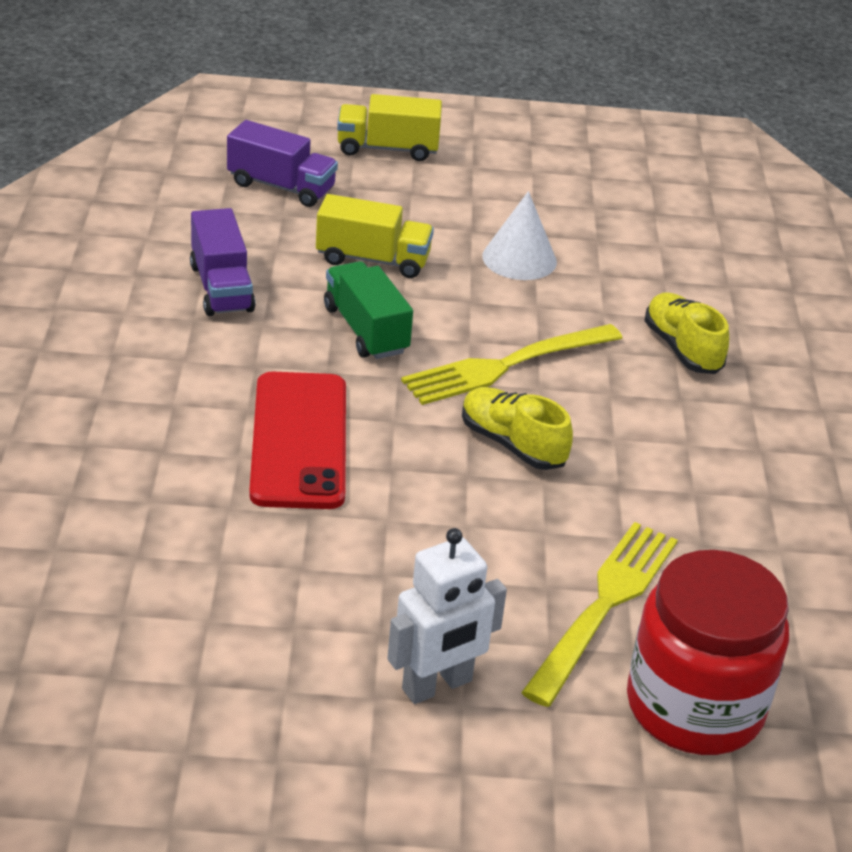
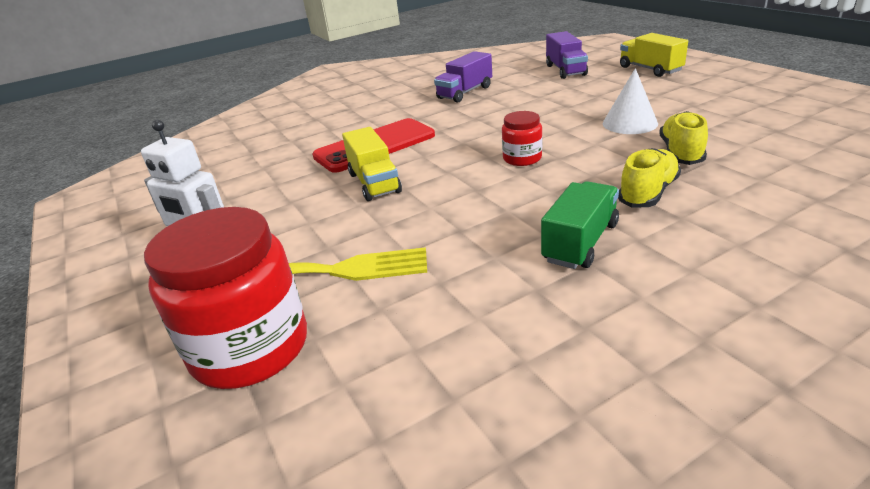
camera: 65 degrees right, 5 degrees down
yellow truck [316,194,434,278] -> yellow truck moved to [342,127,402,201]
green truck [324,261,413,359] -> green truck moved to [541,181,619,269]
yellow fork [401,324,623,405] -> red jar [502,111,542,166]
yellow shoe [462,387,573,470] -> yellow shoe moved to [659,111,708,165]

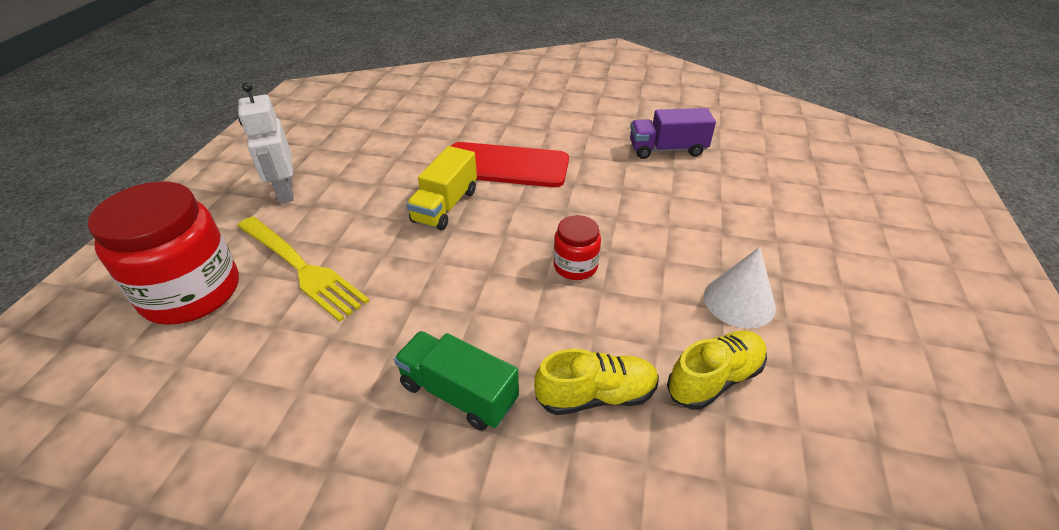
camera: 40 degrees right, 10 degrees up
green truck [541,181,619,269] -> green truck turned 135 degrees counterclockwise [394,331,519,431]
purple truck [546,31,588,79] -> none
yellow truck [620,33,688,77] -> none

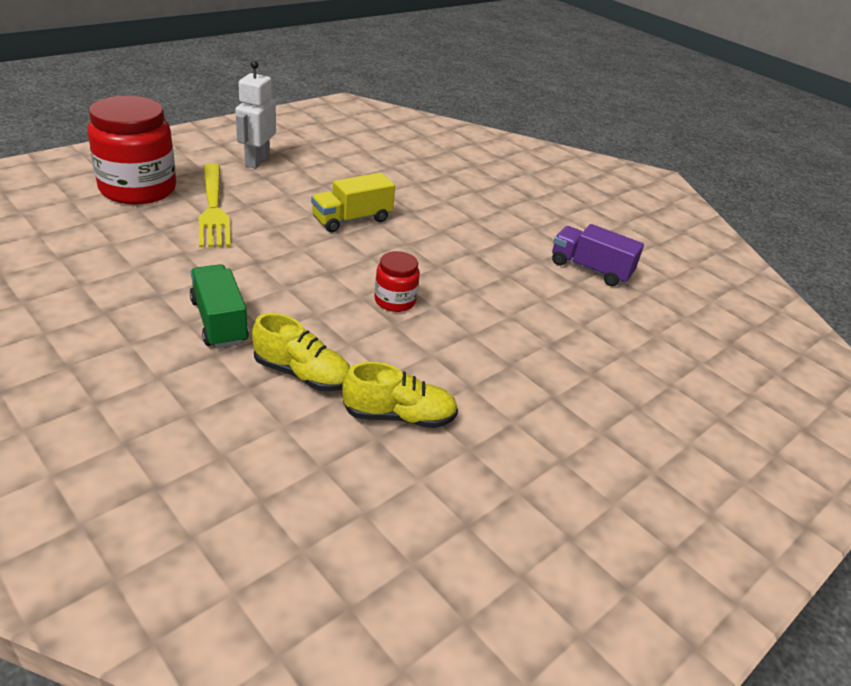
camera: 30 degrees right, 5 degrees down
red phone [451,142,569,187] -> none
white cone [704,247,776,328] -> none

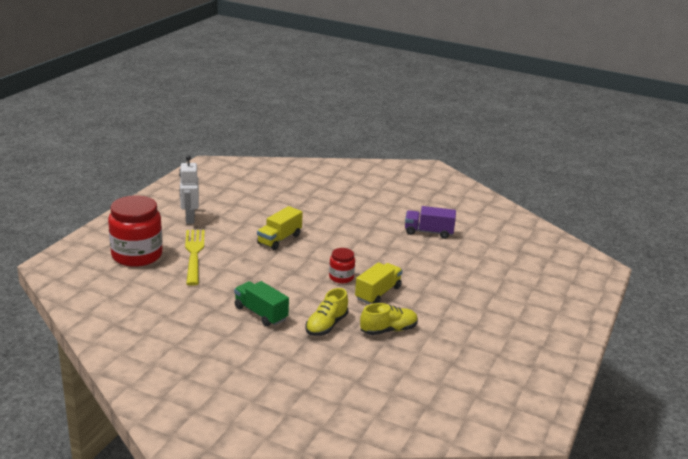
camera: 20 degrees left, 10 degrees down
yellow fork [199,163,231,248] -> yellow fork turned 150 degrees counterclockwise [185,230,205,286]
yellow shoe [252,313,350,391] -> yellow shoe turned 120 degrees clockwise [305,288,348,336]
none -> yellow truck [355,262,403,304]

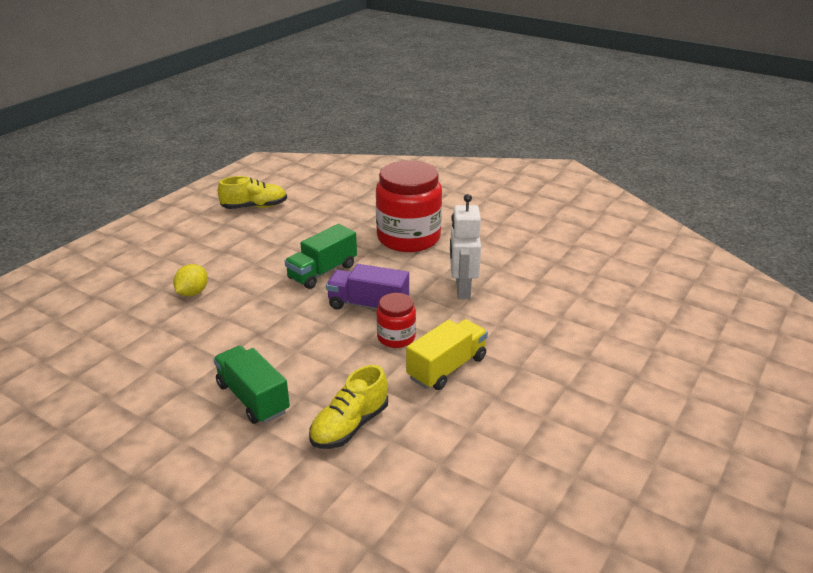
camera: 10 degrees right, 5 degrees up
red jar [108,195,163,267] -> red jar moved to [376,161,442,252]
white robot [179,155,199,224] -> white robot moved to [450,194,481,299]
yellow fork [185,230,205,286] -> yellow lemon [173,264,208,296]
yellow truck [257,206,303,250] -> green truck [285,224,357,289]
yellow shoe [360,303,418,335] -> yellow shoe moved to [218,176,287,209]
purple truck [405,206,456,239] -> purple truck moved to [326,264,409,309]

